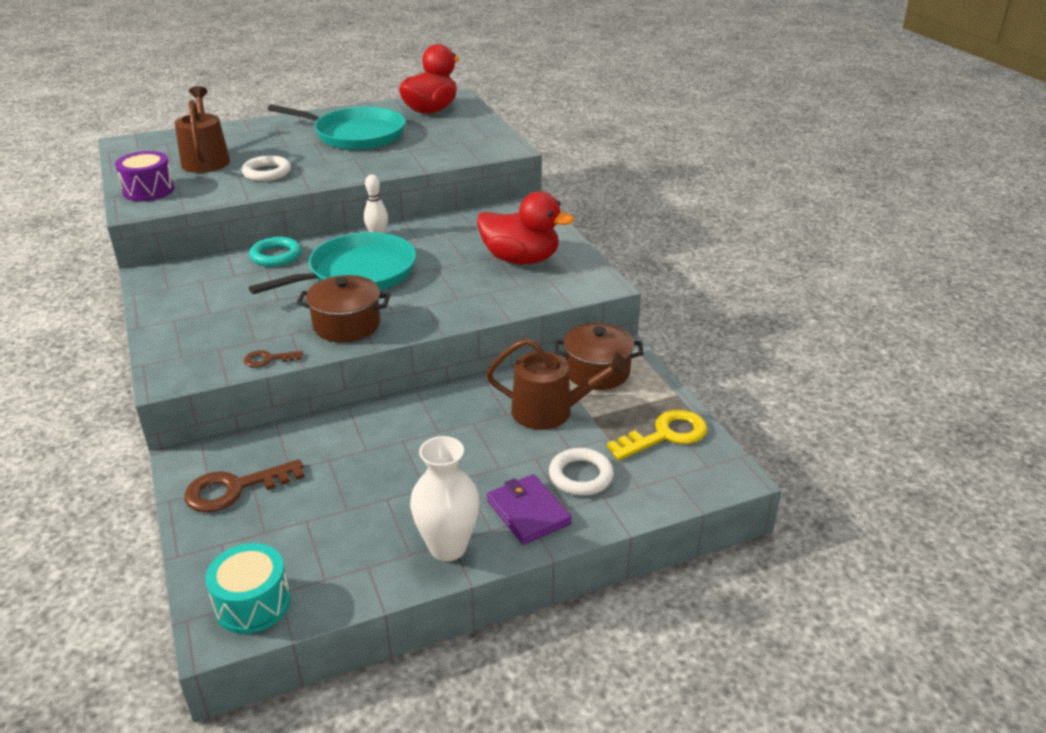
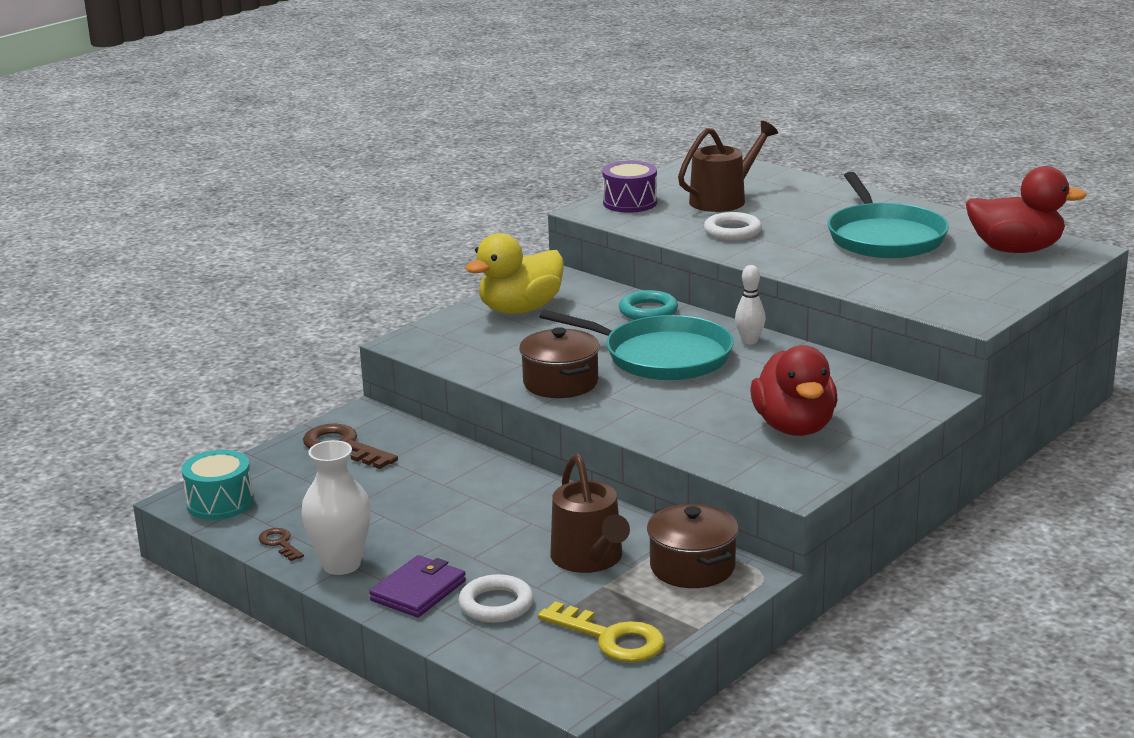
camera: 65 degrees right, 10 degrees down
brown key [244,350,303,367] -> brown key moved to [258,528,304,561]
none -> yellow duck [466,233,564,314]

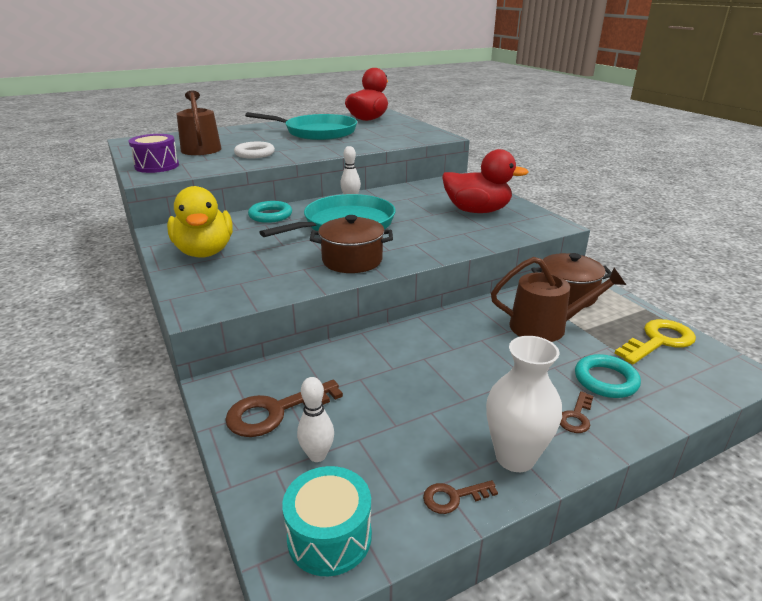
camera: 70 degrees left, 5 degrees up
purple wallet [369,555,466,617] -> brown key [560,391,593,433]
white ring [459,574,534,623] -> turquoise ring [575,354,641,398]
none -> white bowling pin [297,377,334,462]

